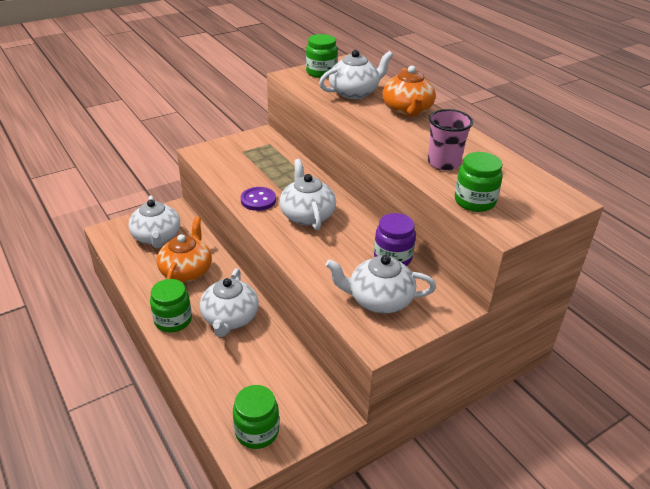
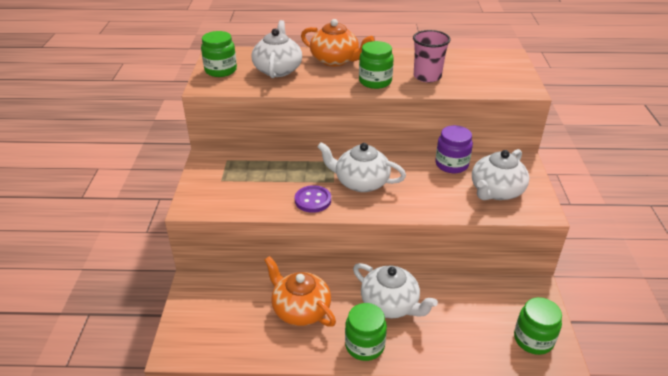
camera: 55 degrees left, 0 degrees up
white teapot [128,195,180,248] -> none
green jar [455,152,503,212] -> green jar moved to [359,41,394,89]

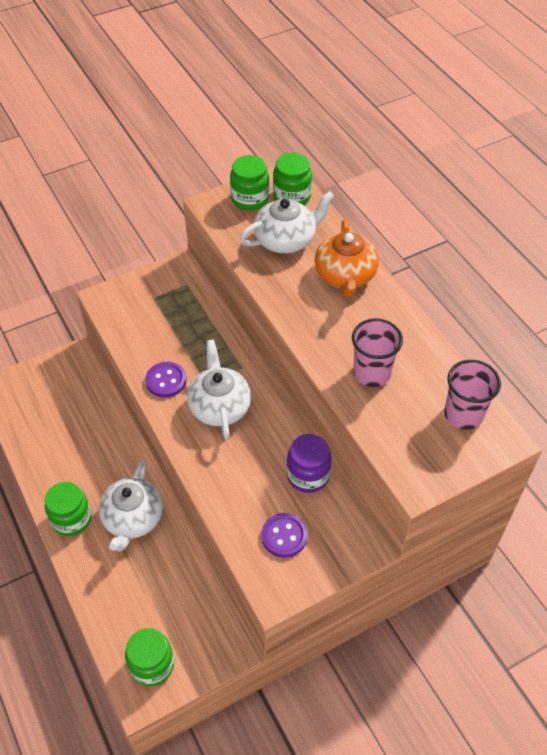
camera: 60 degrees right, 15 degrees up
orange teapot [264,256,336,327] -> none
green jar [359,41,394,89] -> green jar moved to [273,153,312,205]
white teapot [472,149,529,200] -> purple button [262,513,307,558]
none -> pink cup [444,360,501,430]

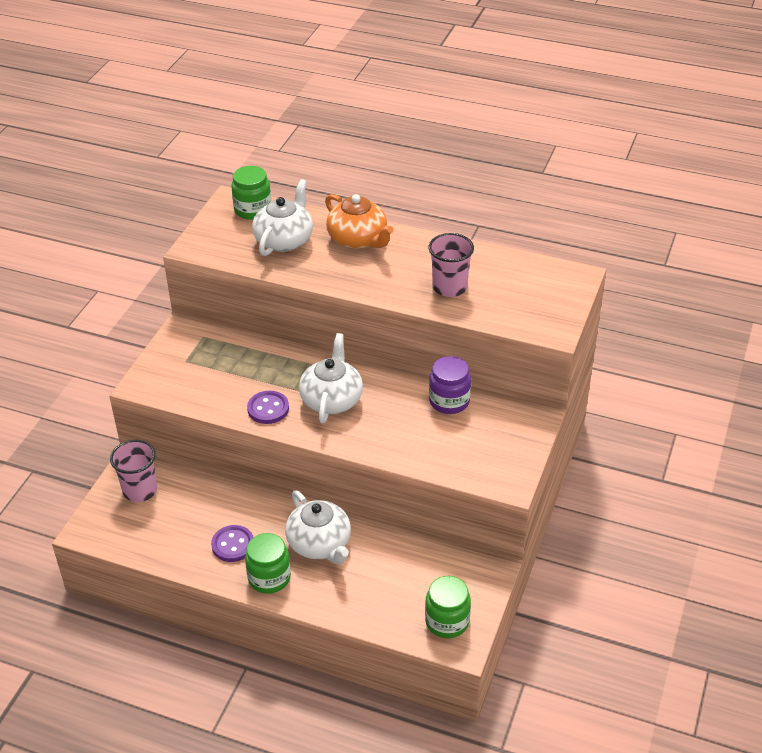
camera: 40 degrees left, 10 degrees down
white teapot [187,340,252,439] -> white teapot turned 60 degrees clockwise [299,333,363,424]
green jar [230,155,269,211] -> none
purple button [262,513,307,558] -> purple button moved to [211,525,253,562]
pink cup [444,360,501,430] -> pink cup moved to [110,440,157,502]

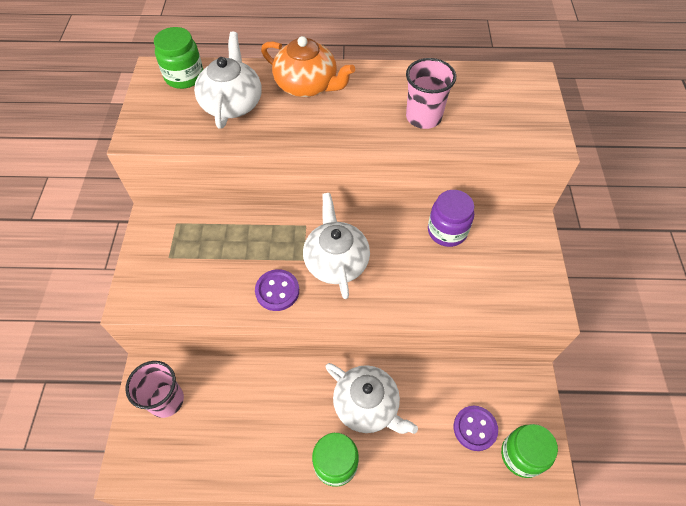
camera: 20 degrees left, 15 degrees up
purple button [211,525,253,562] -> purple button moved to [454,406,498,451]

